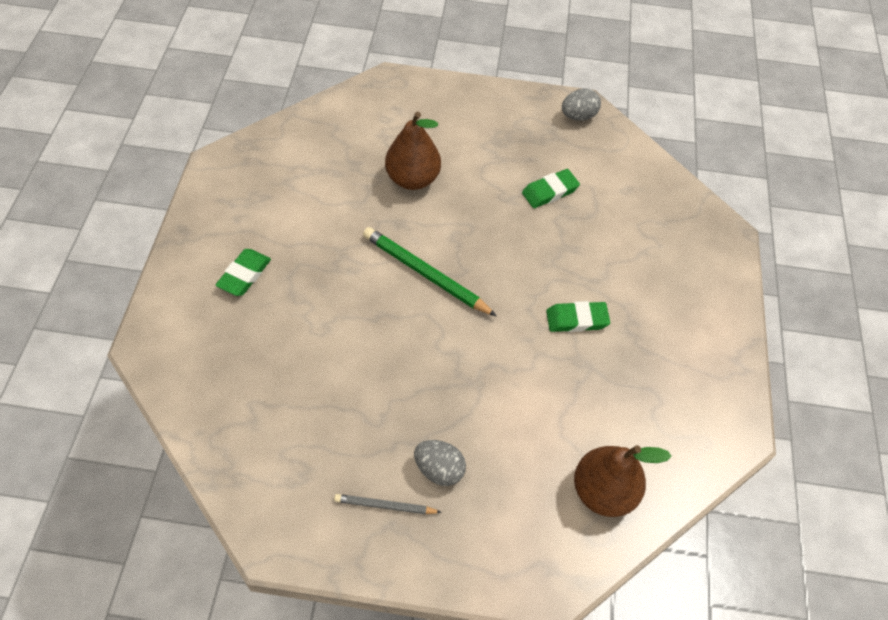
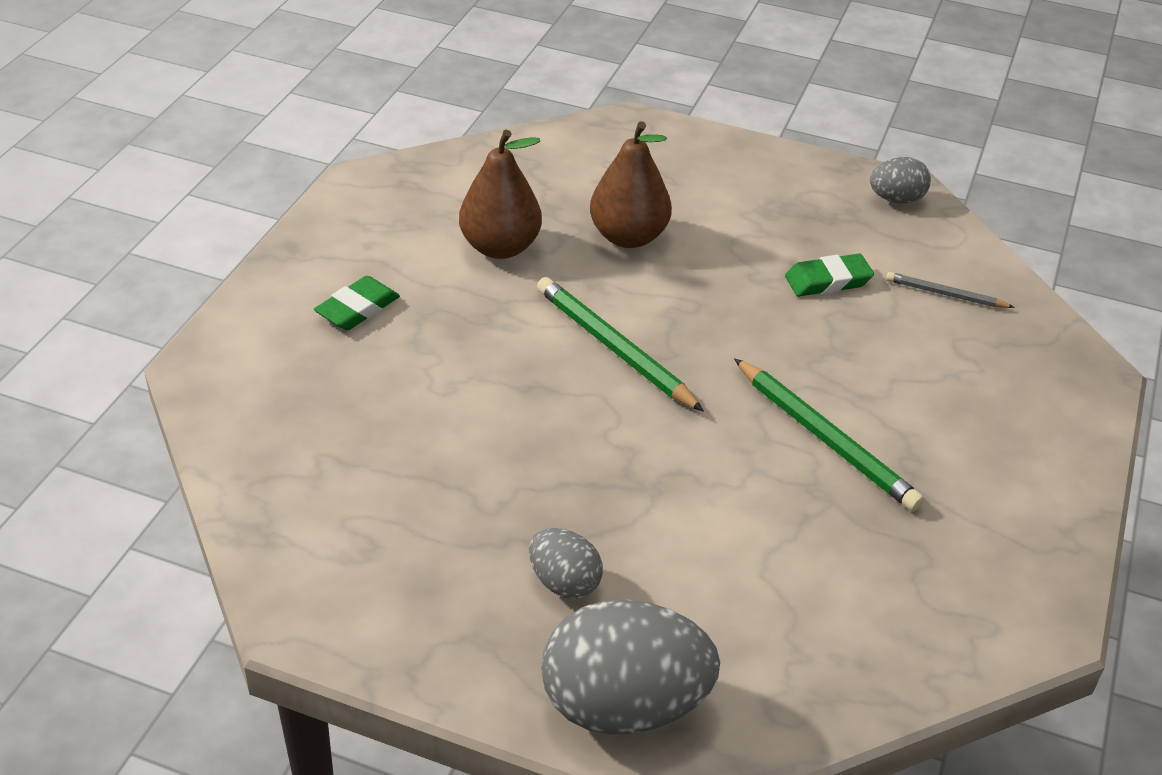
camera: 15 degrees right, 15 degrees down
grey pencil [334,494,442,514] -> grey pencil moved to [886,272,1015,308]
green eraser [546,301,610,332] -> green pencil [734,358,924,511]
brown pear [574,445,672,517] -> brown pear moved to [459,130,542,259]
none -> grey egg [541,599,720,735]

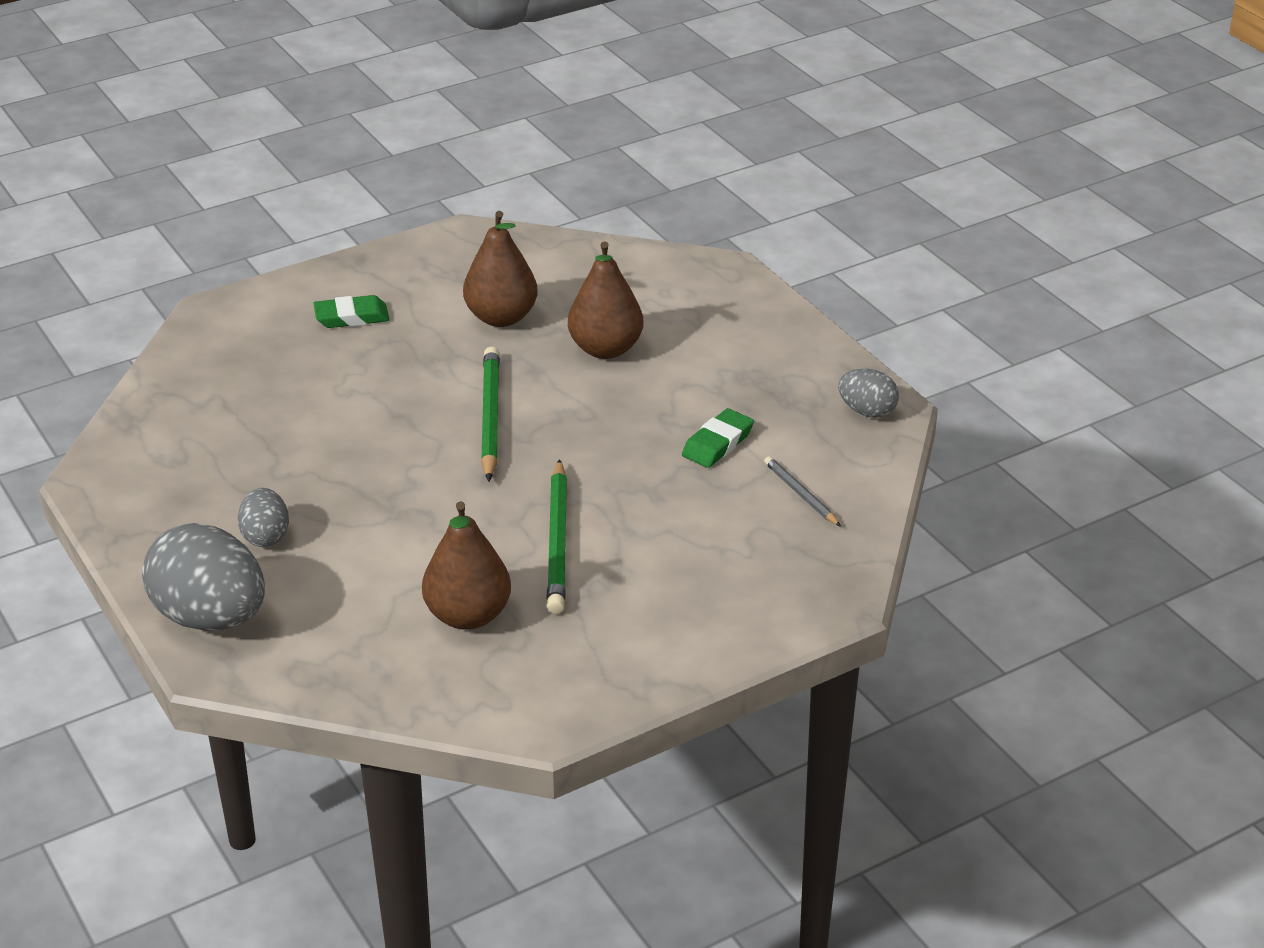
camera: 40 degrees right, 5 degrees down
green eraser [785,254,874,297] -> green eraser turned 75 degrees counterclockwise [682,408,754,468]
none -> brown pear [422,501,511,630]

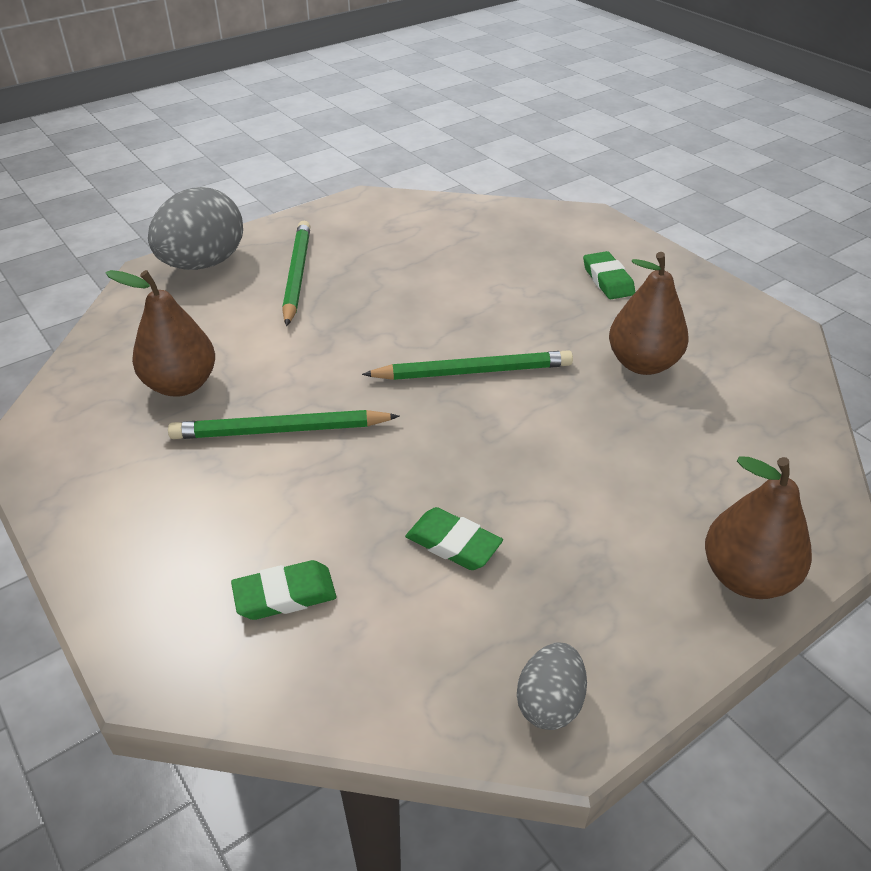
camera: 85 degrees right, 5 degrees up
grey egg [238,488,289,547] -> green pencil [282,221,311,326]
brown pear [568,241,643,359] -> brown pear moved to [705,456,812,599]
grey pencil [764,456,841,527] -> none
none -> green eraser [231,560,337,620]

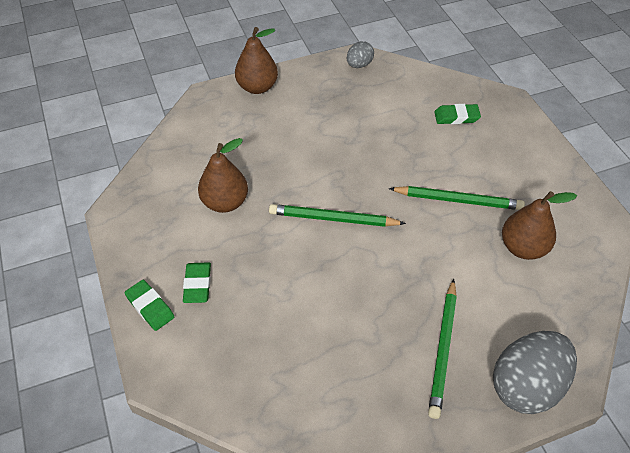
camera: 165 degrees left, 10 degrees up
green eraser [405,507,503,570] -> green eraser moved to [124,280,174,331]

